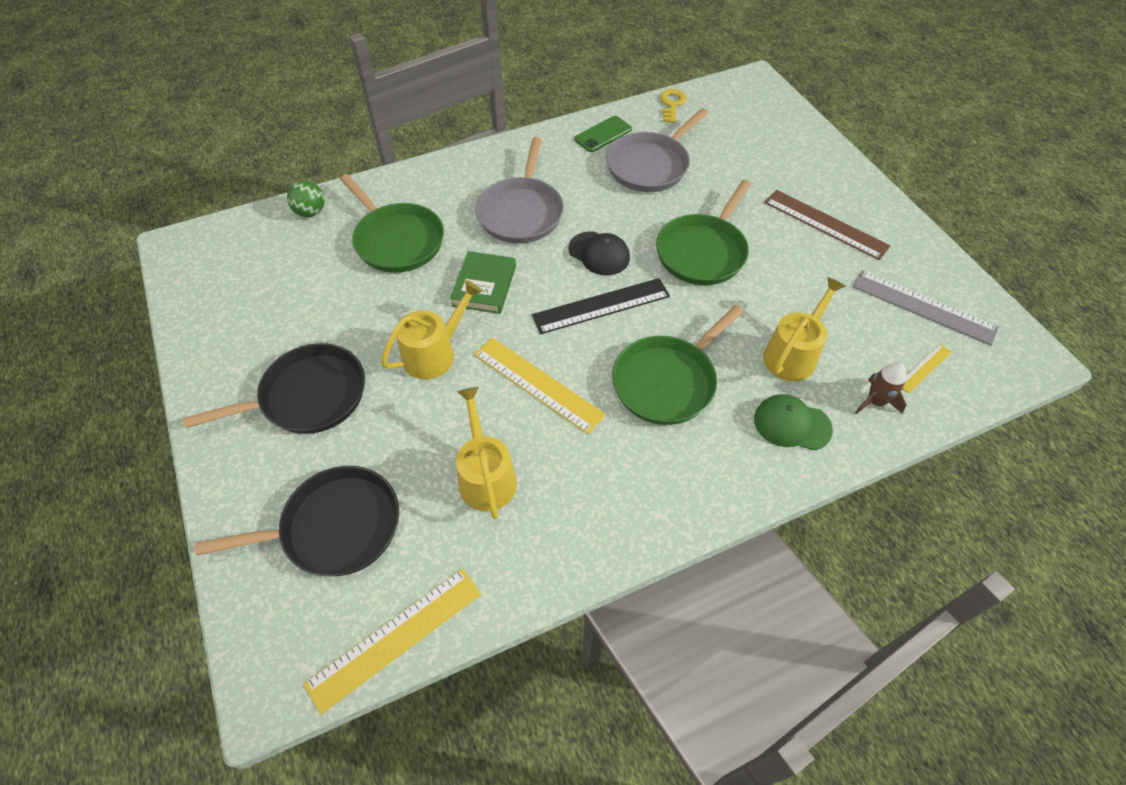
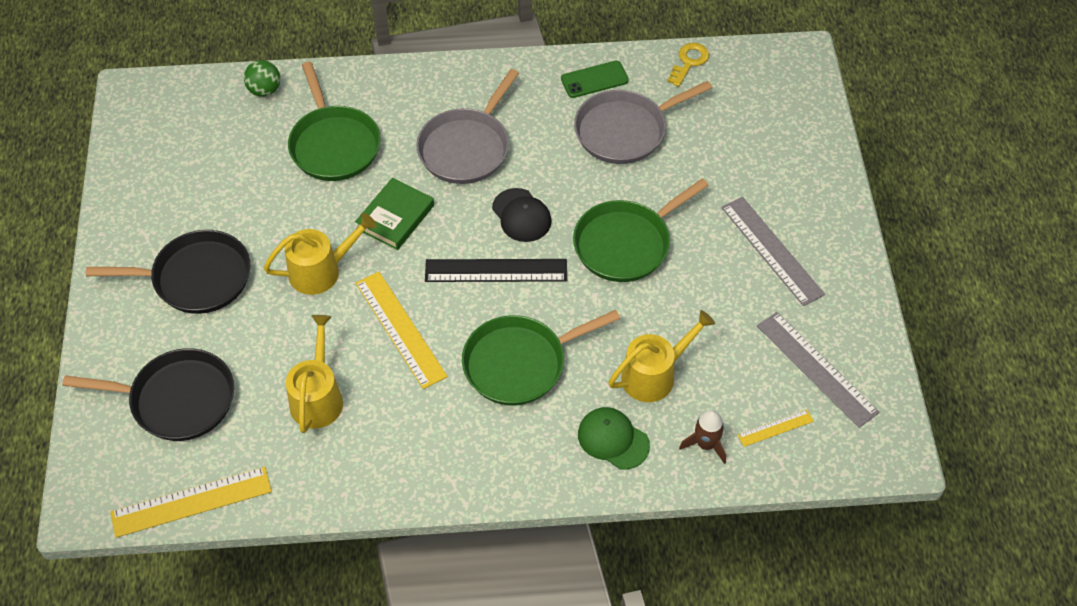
camera: 20 degrees right, 0 degrees up
brown ruler [764,190,890,260] -> grey ruler [721,197,825,306]

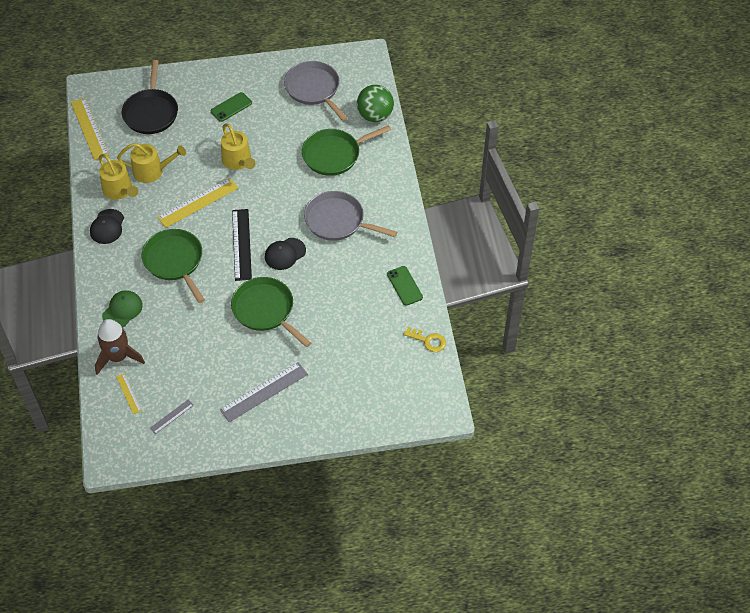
camera: 85 degrees right, 0 degrees up
black pan [86,230,250,314] -> green phone [211,92,252,122]
green ball [244,60,280,97] -> green ball [357,85,394,122], size x1.64
green book [355,178,434,250] -> none
grey pan [574,81,712,164] -> grey pan moved to [284,61,348,121]
yellow watering can [608,310,715,402] -> yellow watering can moved to [99,154,138,200]
brown rocket [679,410,726,464] -> brown rocket [95,319,145,375], size x1.69
grey ruler [757,312,880,428] -> grey ruler [150,400,194,434], size x0.51
none -> black cap [90,209,124,244]

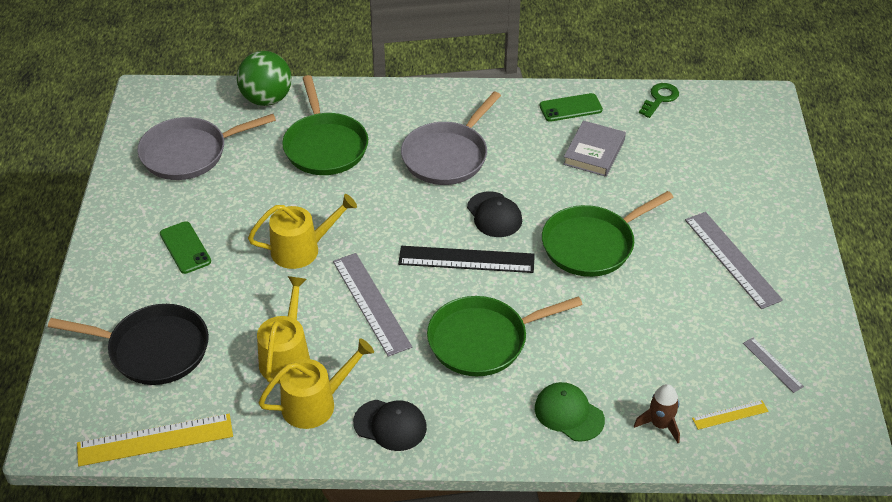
camera: 80 degrees left, 10 degrees down
brown rocket [95,319,145,375] -> brown rocket [634,384,680,443], size x0.59
yellow ruler [157,178,238,228] -> grey ruler [333,253,412,357]
yellow key [404,327,446,352] -> green key [639,83,679,118]
none -> grey book [563,121,626,177]

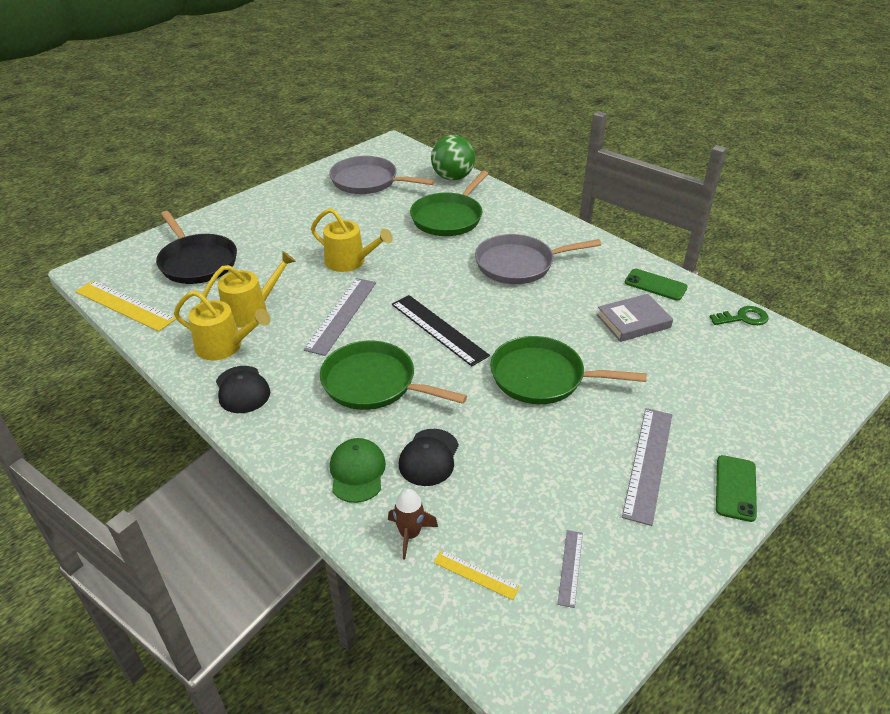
camera: 45 degrees right, 5 degrees down
green phone [160,221,211,274] -> green phone moved to [716,455,757,522]
black cap [467,191,522,237] -> black cap moved to [399,429,459,486]

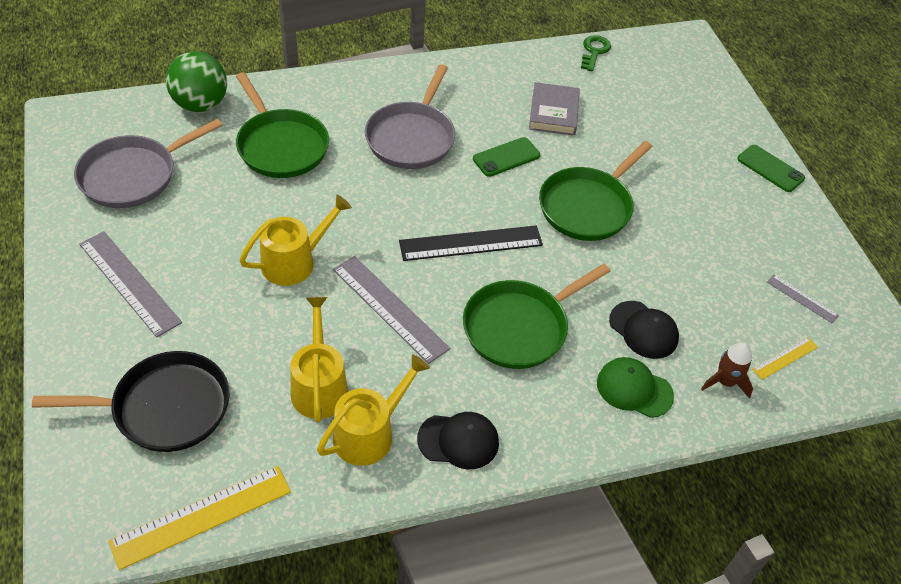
camera: 65 degrees left, 10 degrees up
grey ruler [622,408,672,526] -> grey ruler moved to [79,231,182,337]
green phone [625,269,688,301] -> green phone moved to [473,137,540,177]

